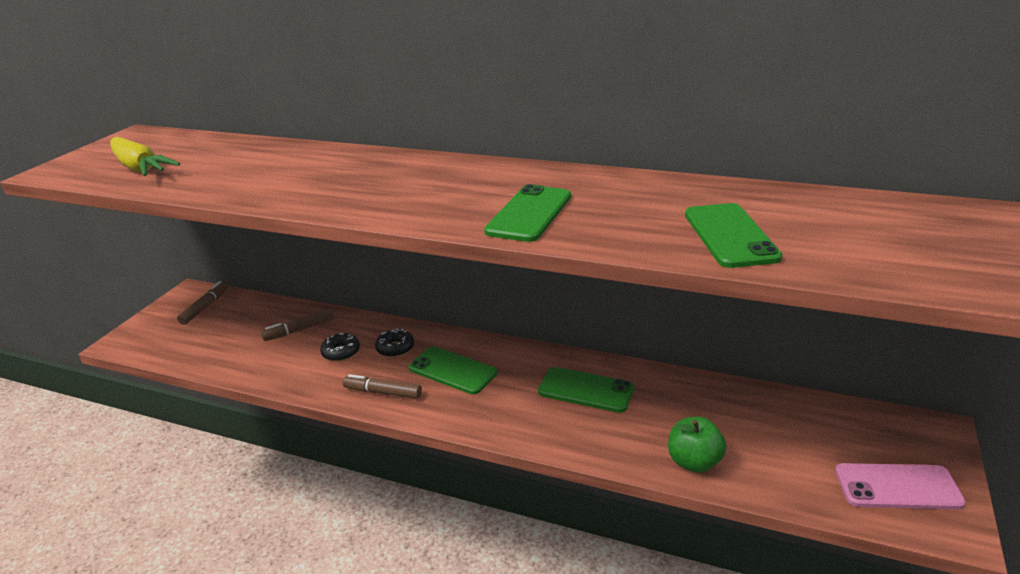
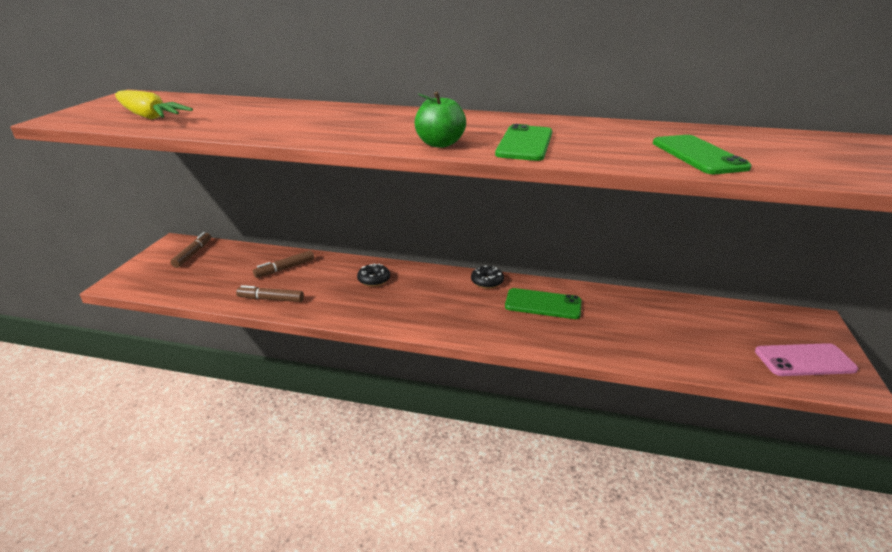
camera: 10 degrees left, 0 degrees up
black donut [320,333,360,362] -> black donut moved to [471,265,504,289]
brown marker [343,374,422,399] -> brown marker moved to [236,285,304,302]
green phone [409,346,497,394] -> none
green apple [668,417,727,473] -> green apple moved to [415,92,466,148]

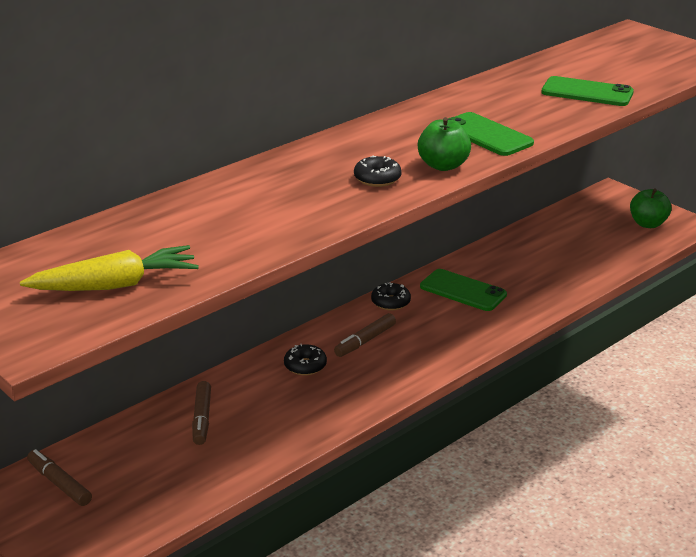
camera: 55 degrees left, 0 degrees up
brown marker [236,285,304,302] -> brown marker moved to [334,313,396,357]
green phone [505,288,582,319] -> green phone turned 75 degrees clockwise [420,269,507,311]
pink phone [755,343,858,376] -> green apple [630,189,671,228]
none -> black donut [354,156,402,187]

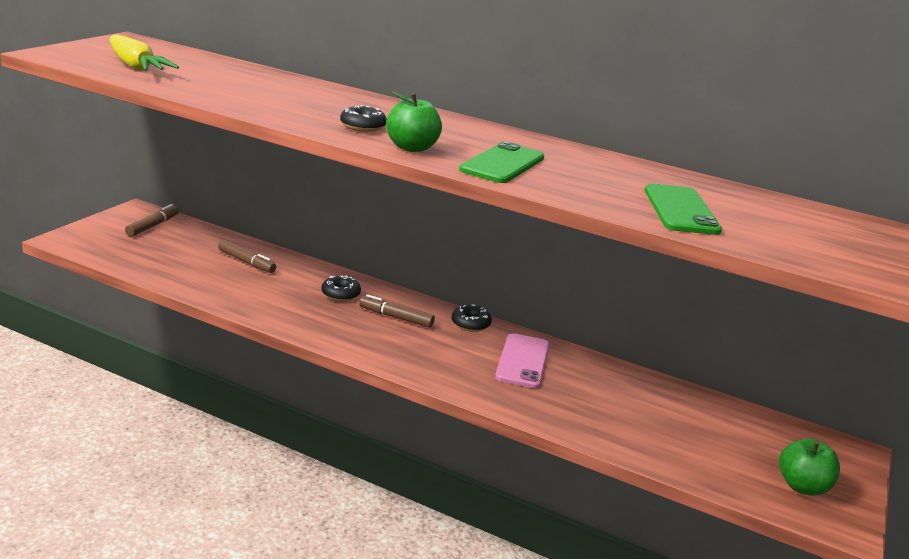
camera: 65 degrees right, 5 degrees down
brown marker [192,381,211,445] -> brown marker turned 120 degrees counterclockwise [218,240,276,273]
green phone [420,269,507,311] -> pink phone [495,333,550,388]

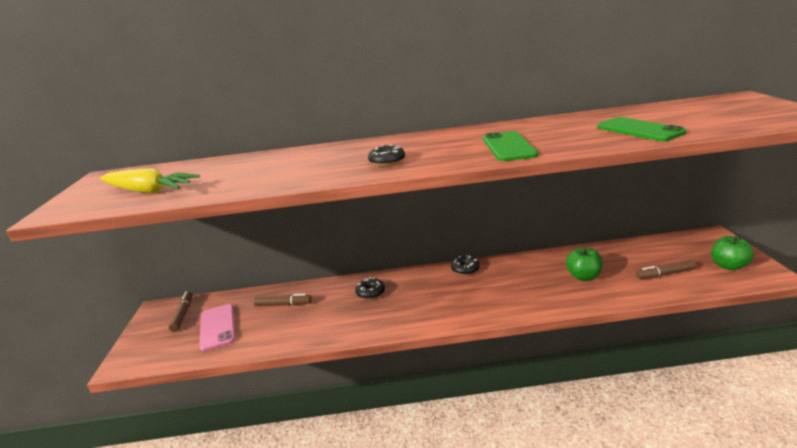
camera: 25 degrees left, 0 degrees up
brown marker [359,294,435,327] -> brown marker moved to [636,260,696,279]
green apple [386,92,442,152] -> green apple moved to [566,247,603,281]
pink phone [495,333,550,388] -> pink phone moved to [199,304,235,351]

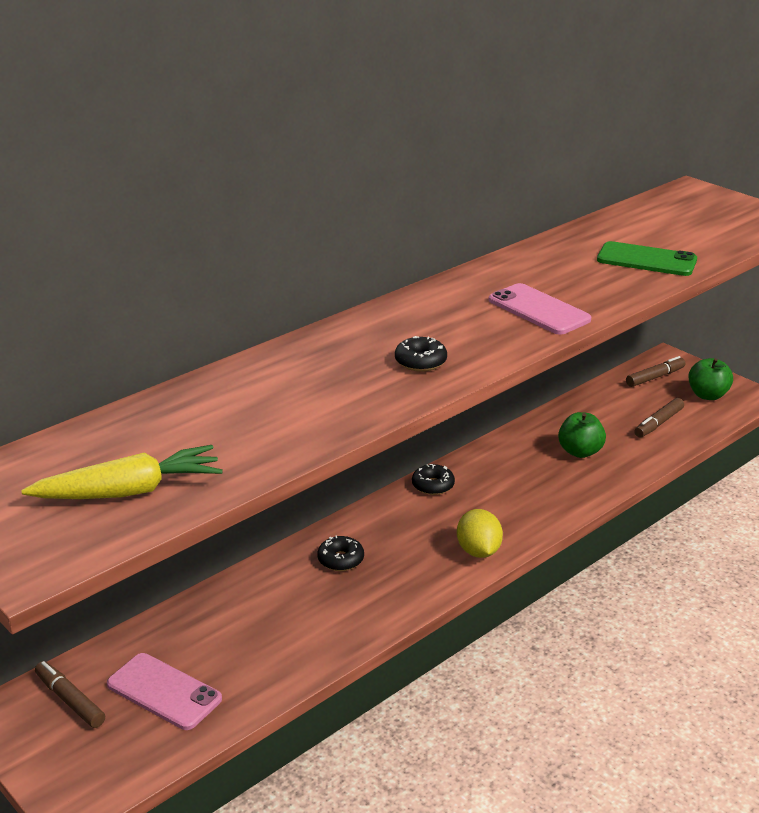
camera: 40 degrees left, 5 degrees up
brown marker [253,293,312,306] -> brown marker moved to [626,356,685,387]
green phone [483,131,538,161] -> pink phone [489,283,591,335]
none -> yellow lemon [457,509,503,558]

